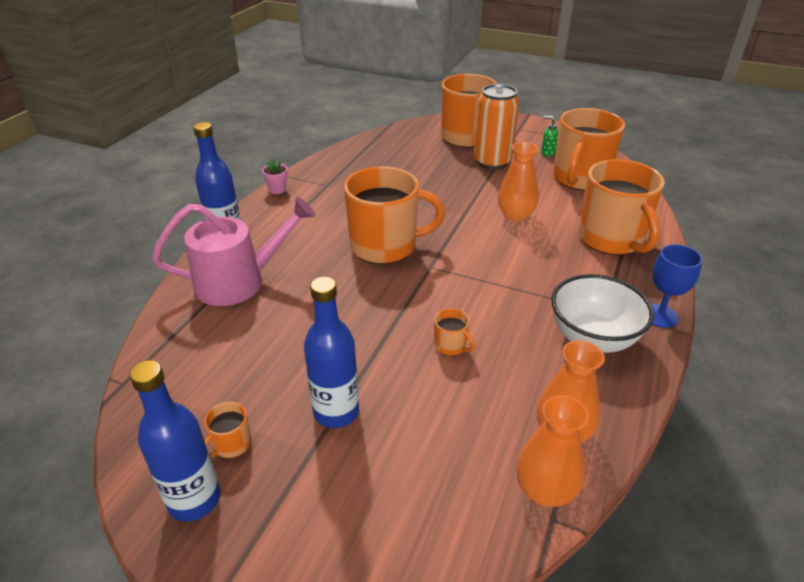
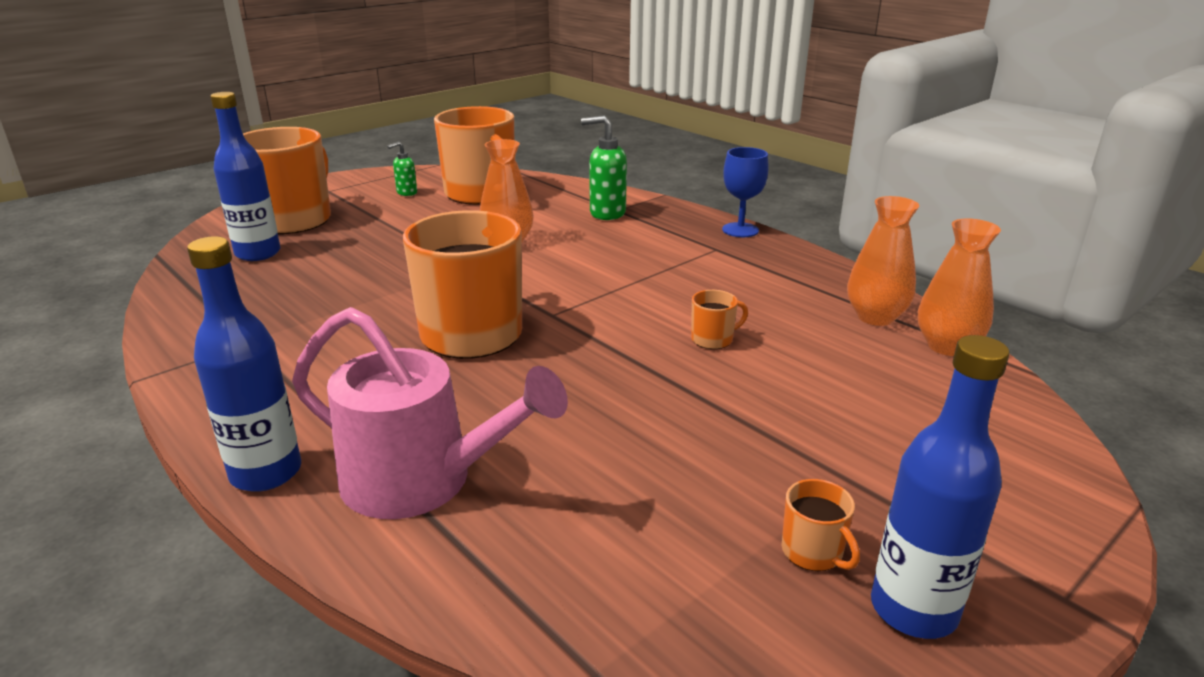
camera: 65 degrees left, 10 degrees down
pink watering can [152,197,316,306] -> pink watering can turned 105 degrees clockwise [292,307,568,519]
pink flower pot [262,159,288,194] -> none
blue bottle [304,277,359,428] -> blue bottle moved to [210,92,280,261]
orange can [474,84,519,169] -> none
white bowl [551,274,654,353] -> none
orange mug [578,159,665,255] -> green soap dispenser [581,115,627,220]

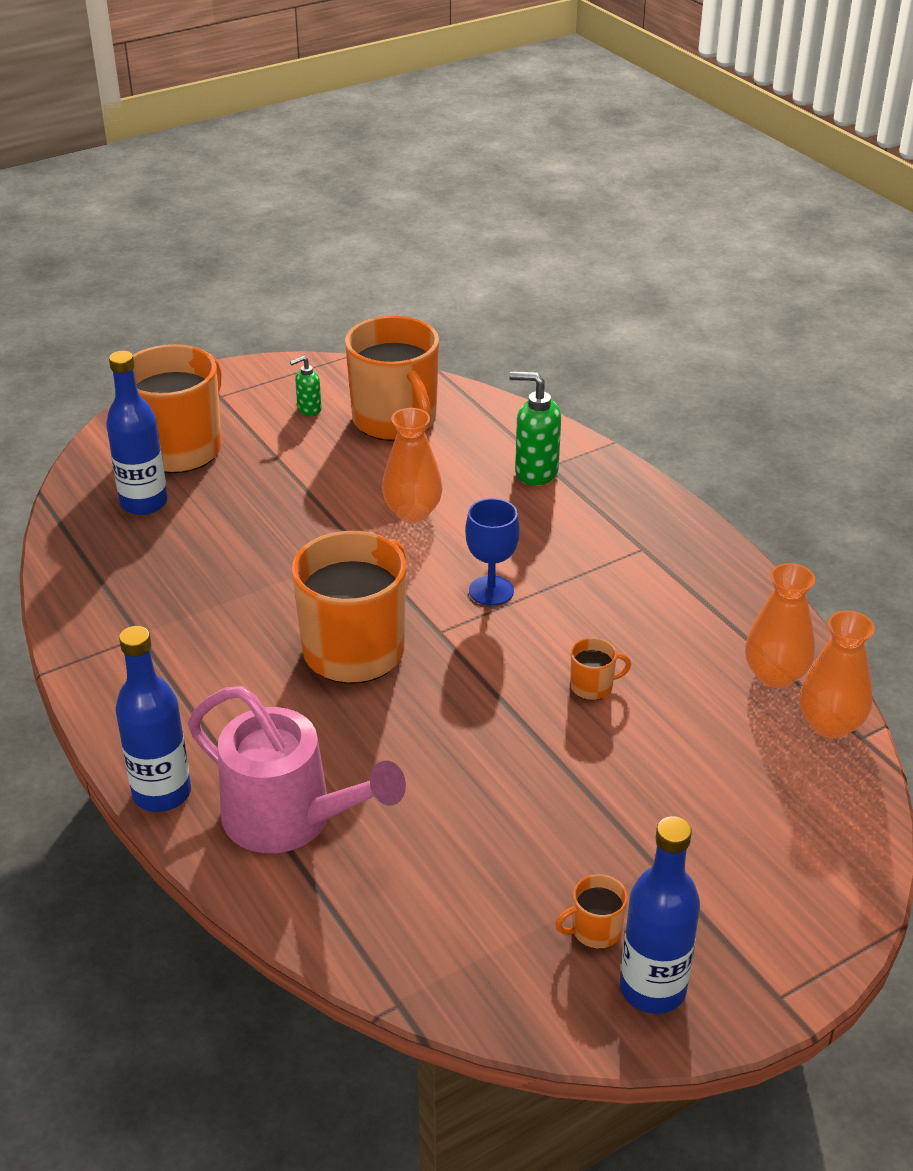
camera: 10 degrees right, 10 degrees up
blue goblet [722,147,769,237] -> blue goblet moved to [465,498,520,606]
orange mug [781,479,860,571] -> orange mug turned 90 degrees clockwise [555,874,628,949]

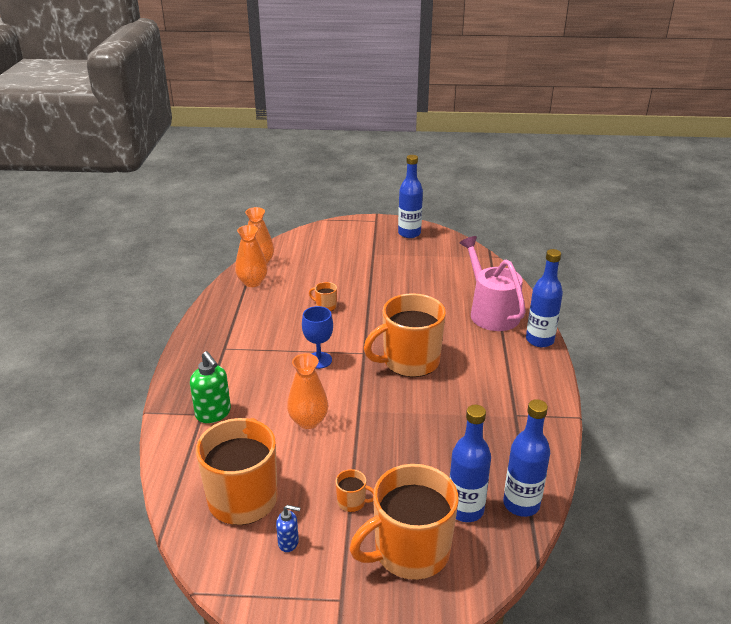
camera: 145 degrees left, 5 degrees down
green soap dispenser [290,356,322,416] -> blue soap dispenser [276,505,300,552]
orange mug [555,874,628,949] -> orange mug moved to [336,469,374,512]
none -> blue bottle [503,399,550,517]

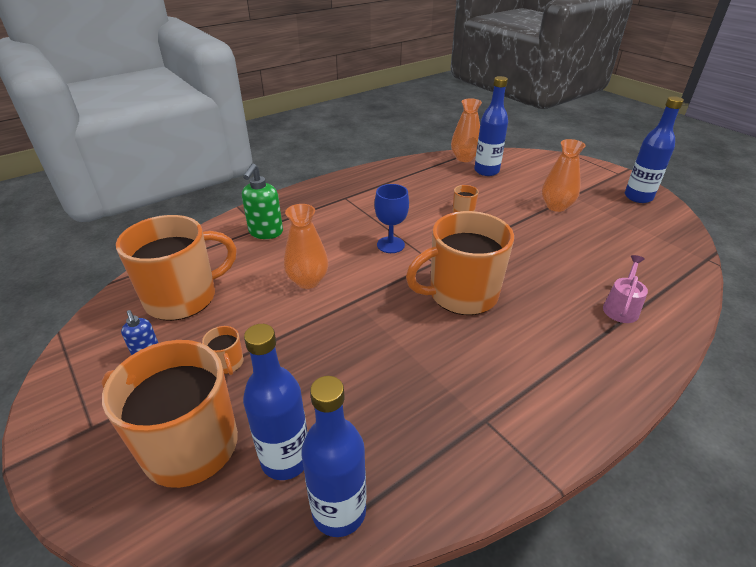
camera: 50 degrees right, 5 degrees up
orange vase [235,225,268,287] -> orange vase moved to [542,139,585,212]
orange mug [364,293,446,377] -> orange mug turned 45 degrees counterclockwise [406,211,514,315]
pink watering can [460,236,526,331] -> pink watering can [603,255,648,323], size x0.51
blue bottle [526,249,563,347] -> blue bottle moved to [474,76,508,176]

